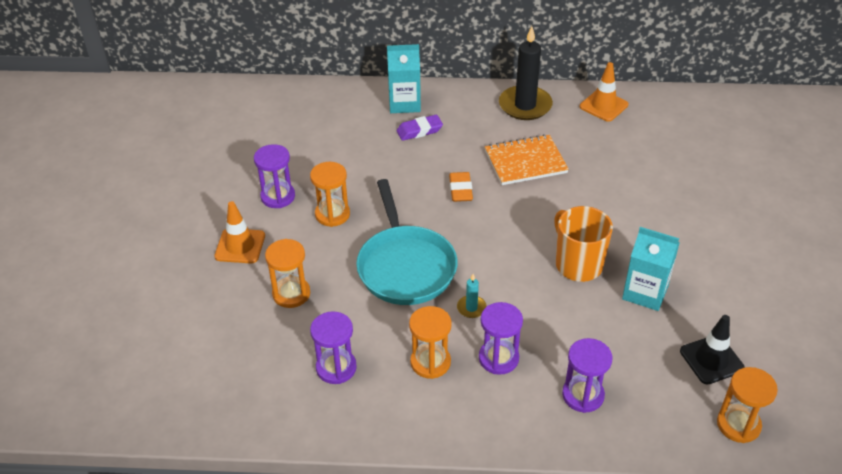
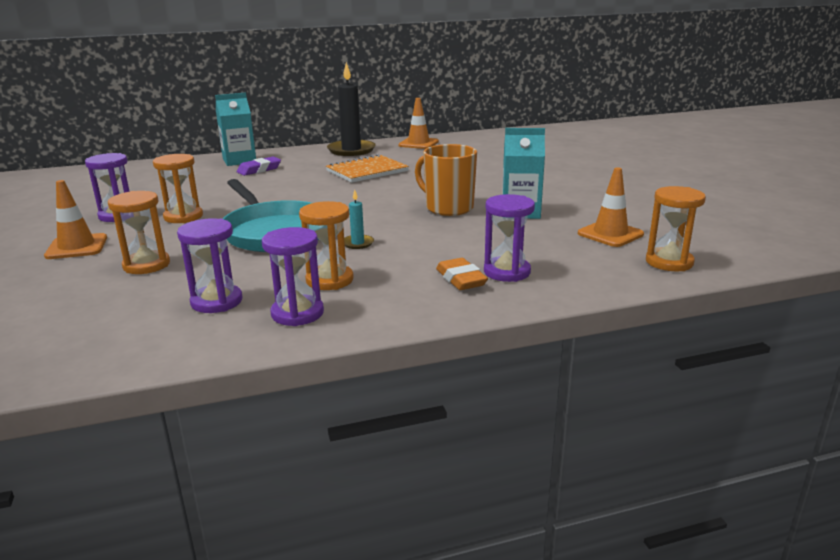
camera: 20 degrees left, 20 degrees down
orange eraser [449,172,473,202] -> orange eraser moved to [436,258,488,290]
purple hourglass [479,302,523,375] -> purple hourglass moved to [262,227,324,326]
black traffic cone [680,315,745,384] -> orange traffic cone [578,167,644,247]

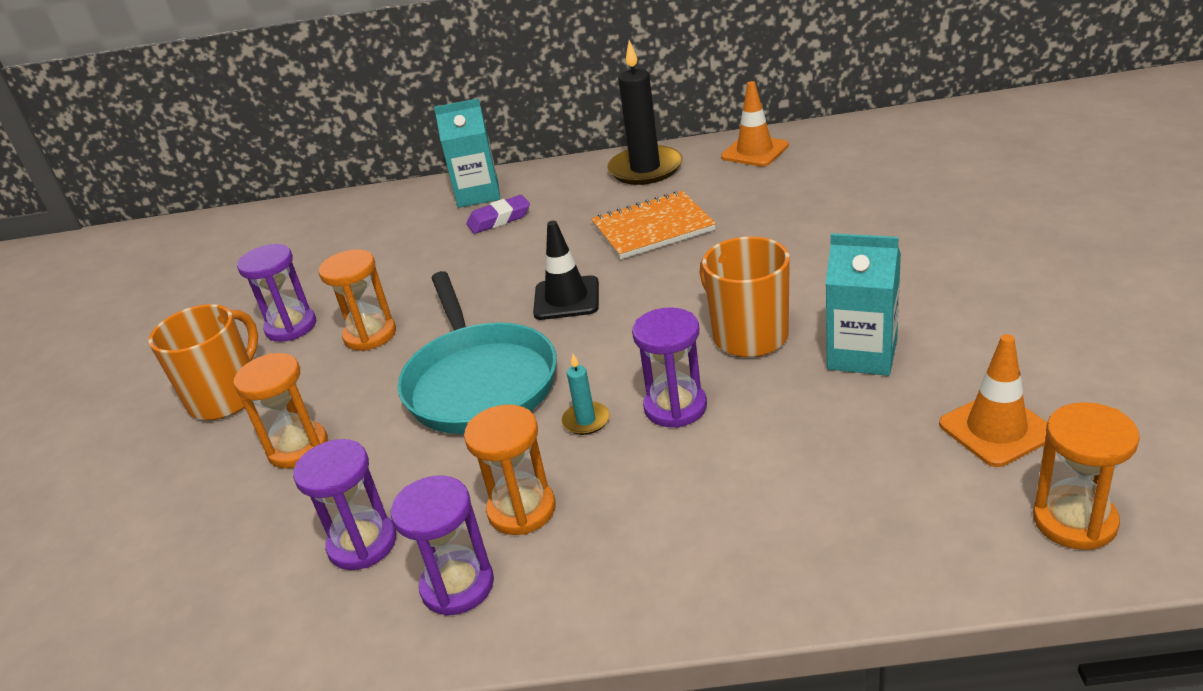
camera: 20 degrees right, 10 degrees up
orange traffic cone [44,180,107,259] -> orange mug [149,304,258,420]
orange eraser [436,258,488,290] -> none
purple hourglass [484,194,535,282] -> purple hourglass moved to [632,307,707,428]
none -> black traffic cone [533,221,599,320]

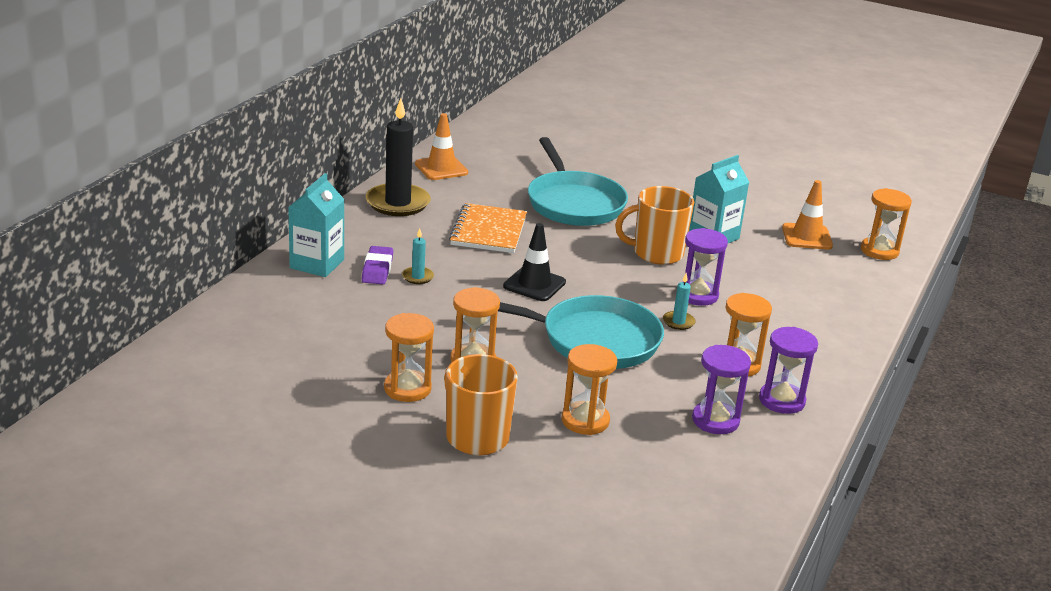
camera: 70 degrees left, 5 degrees down
purple hourglass [237,244,316,342] -> orange hourglass [384,313,434,402]
none -> turquoise candle [402,228,434,284]
none -> turquoise pan [528,137,628,226]

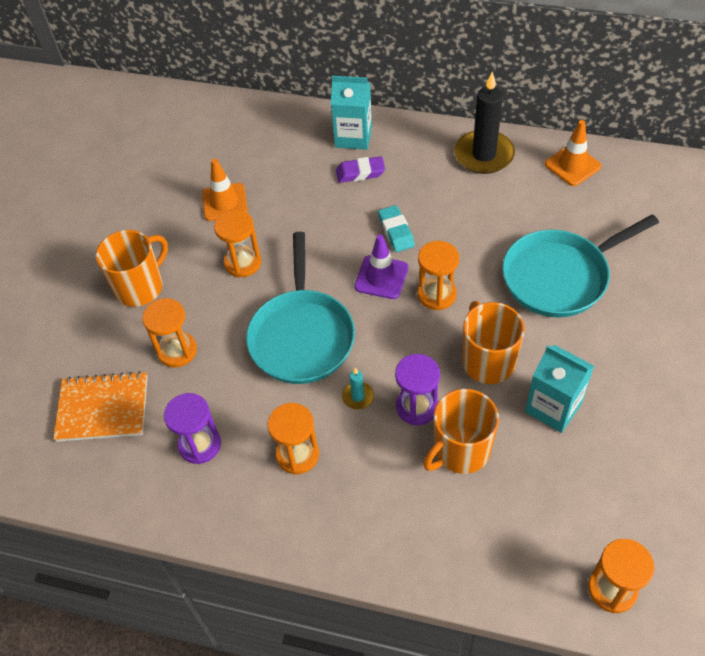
camera: 85 degrees right, 25 degrees up
orange hourglass [384,313,434,402] -> orange hourglass moved to [418,241,459,310]
turquoise candle [402,228,434,284] -> none
orange notebook [449,203,527,253] -> orange notebook moved to [53,371,148,442]
black traffic cone [503,223,566,301] -> purple traffic cone [354,235,408,299]
purple hourglass [759,327,818,414] -> none
orange traffic cone [782,180,833,250] -> orange traffic cone moved to [202,159,248,221]
none -> turquoise eraser [378,205,415,252]
none -> orange mug [423,389,499,474]

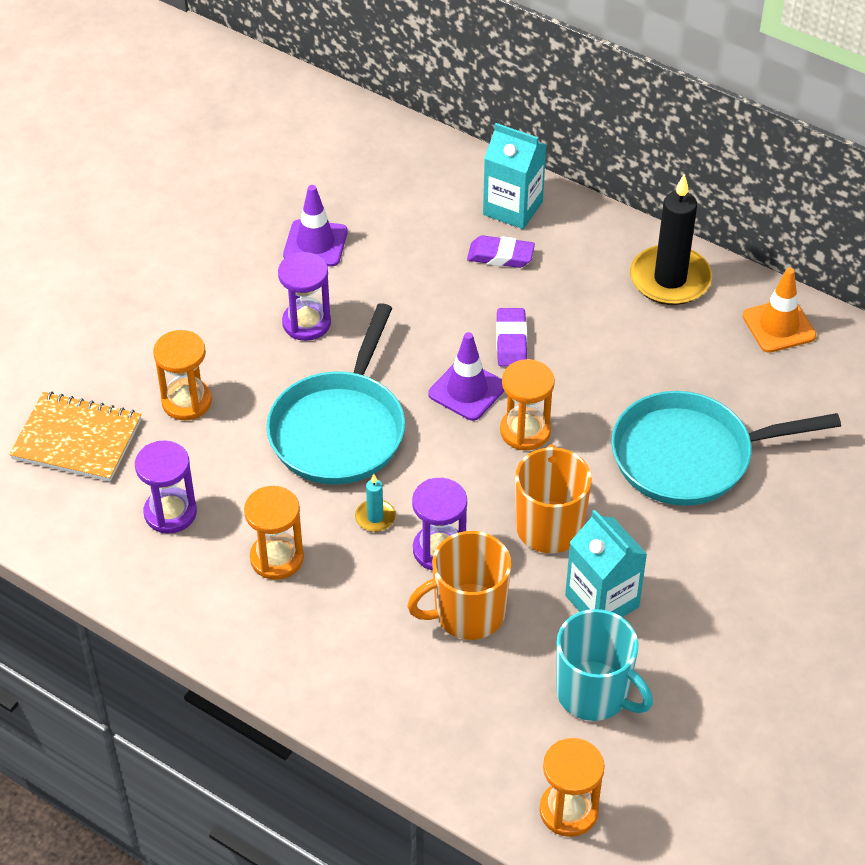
camera: 15 degrees right, 5 degrees down
orange mug [96,230,168,307] -> none
orange traffic cone [202,159,248,221] -> purple traffic cone [283,185,348,267]
orange hourglass [214,210,261,278] -> purple hourglass [278,252,331,341]
turquoise eraser [378,205,415,252] -> purple eraser [496,308,527,366]
none -> turquoise mug [556,609,653,721]

